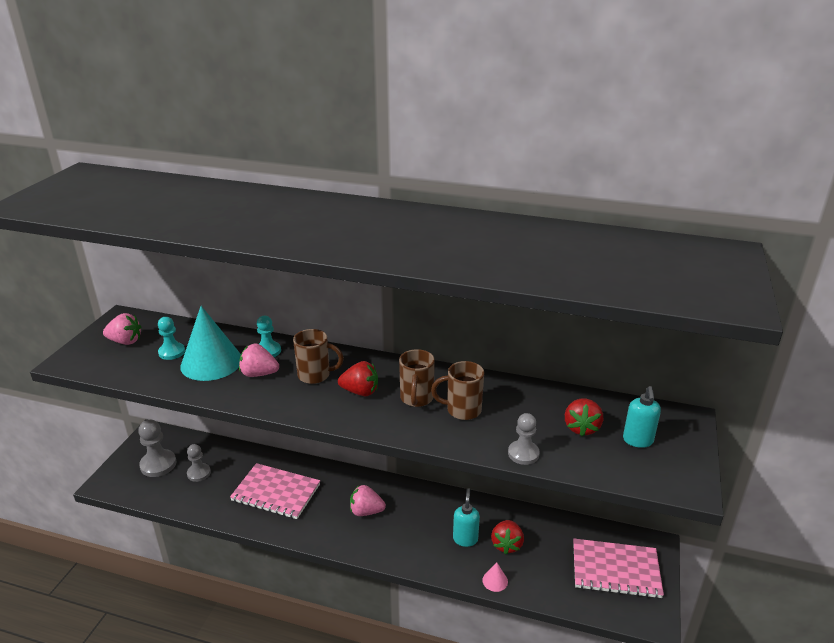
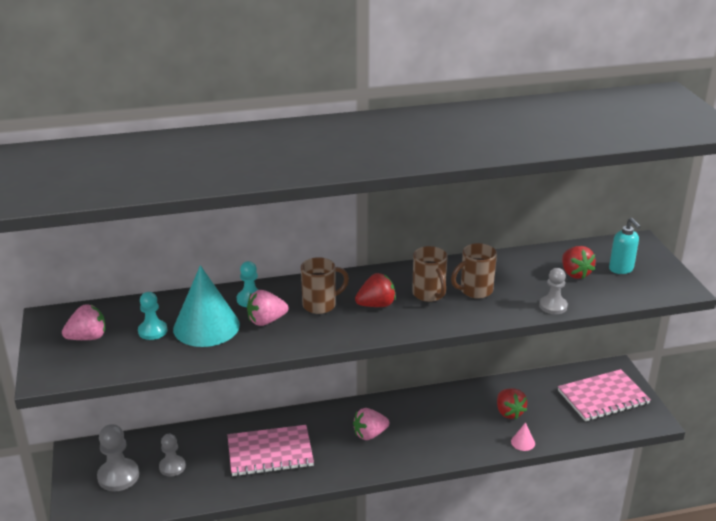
camera: 30 degrees left, 0 degrees up
turquoise soap dispenser [453,488,480,547] -> none

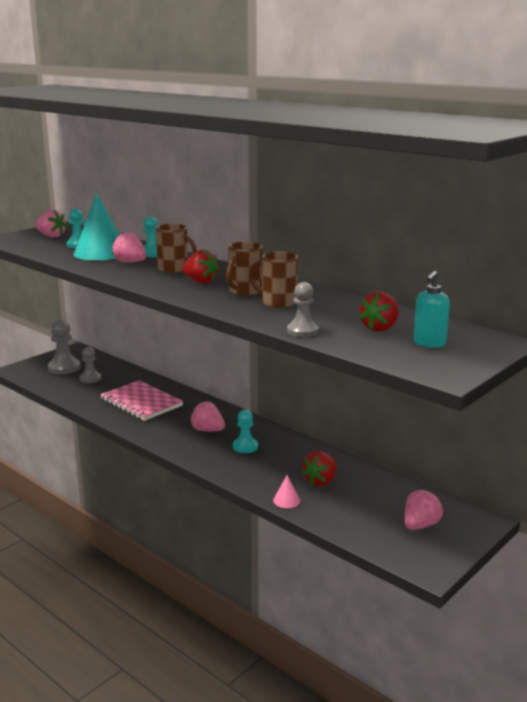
camera: 55 degrees right, 10 degrees down
pink notebook [558,369,651,421] -> pink strawberry [404,489,443,530]
none -> turquoise pawn [233,410,258,453]

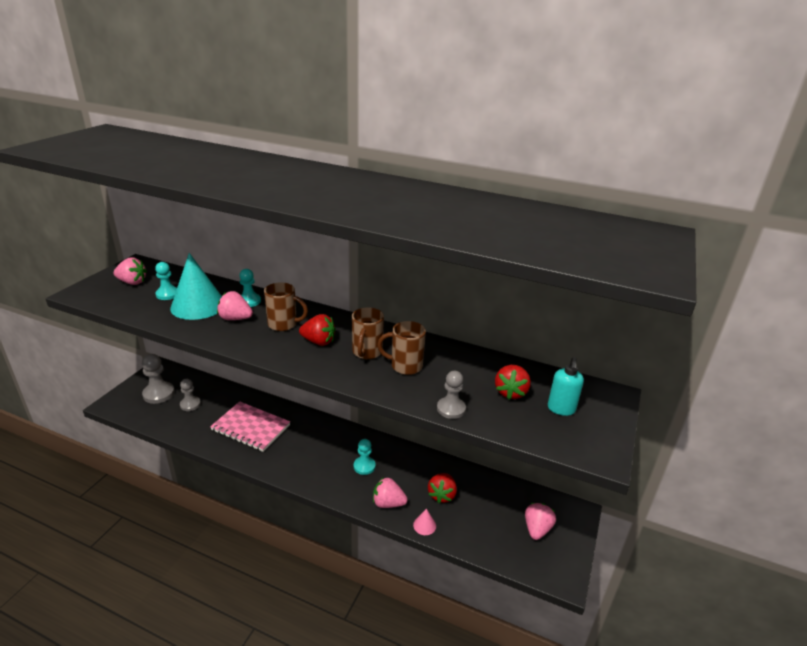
camera: 20 degrees left, 10 degrees up
pink strawberry [190,401,225,431] -> pink strawberry moved to [373,477,408,508]

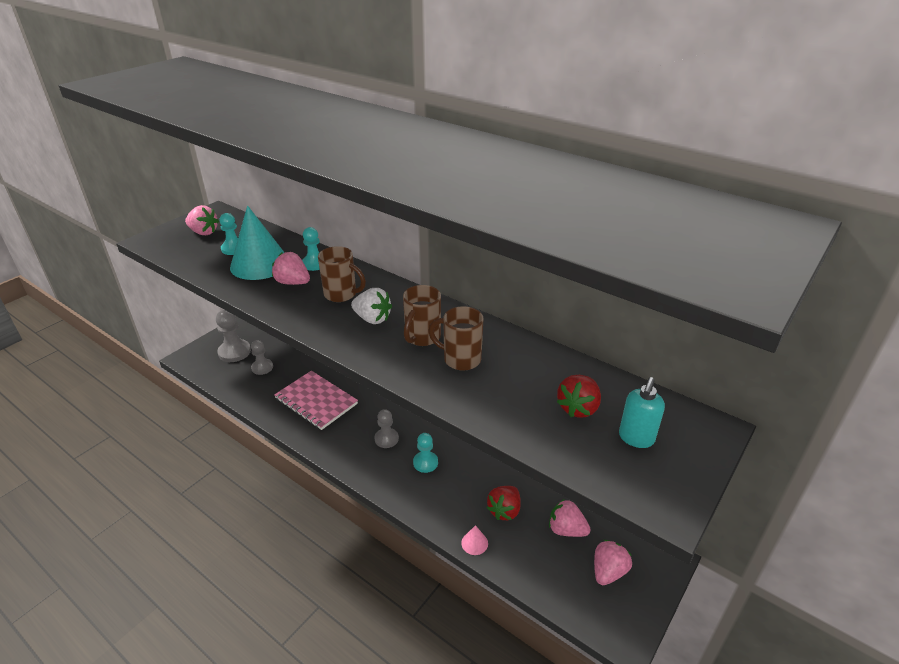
camera: 15 degrees right, 5 degrees up
red strawberry [299,314,336,346] -> white strawberry [351,288,392,324]
pink strawberry [373,477,408,508] -> pink strawberry moved to [549,499,591,537]
grey pawn [437,371,466,419] -> grey pawn moved to [374,409,399,448]

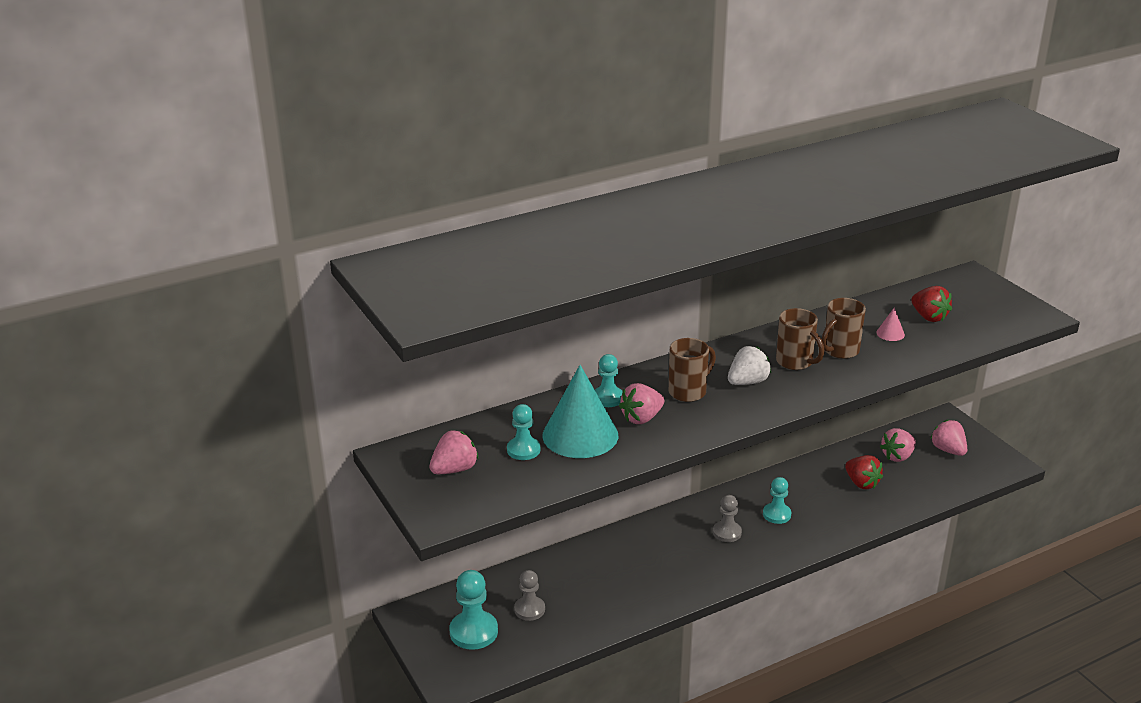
camera: 65 degrees left, 5 degrees down
grey pawn [216,310,251,362] -> turquoise pawn [449,570,498,650]
pink notebook [274,371,358,430] -> none
pink cone [461,525,488,555] -> pink cone moved to [876,307,905,341]
turquoise soap dispenser [619,377,665,448] -> none

